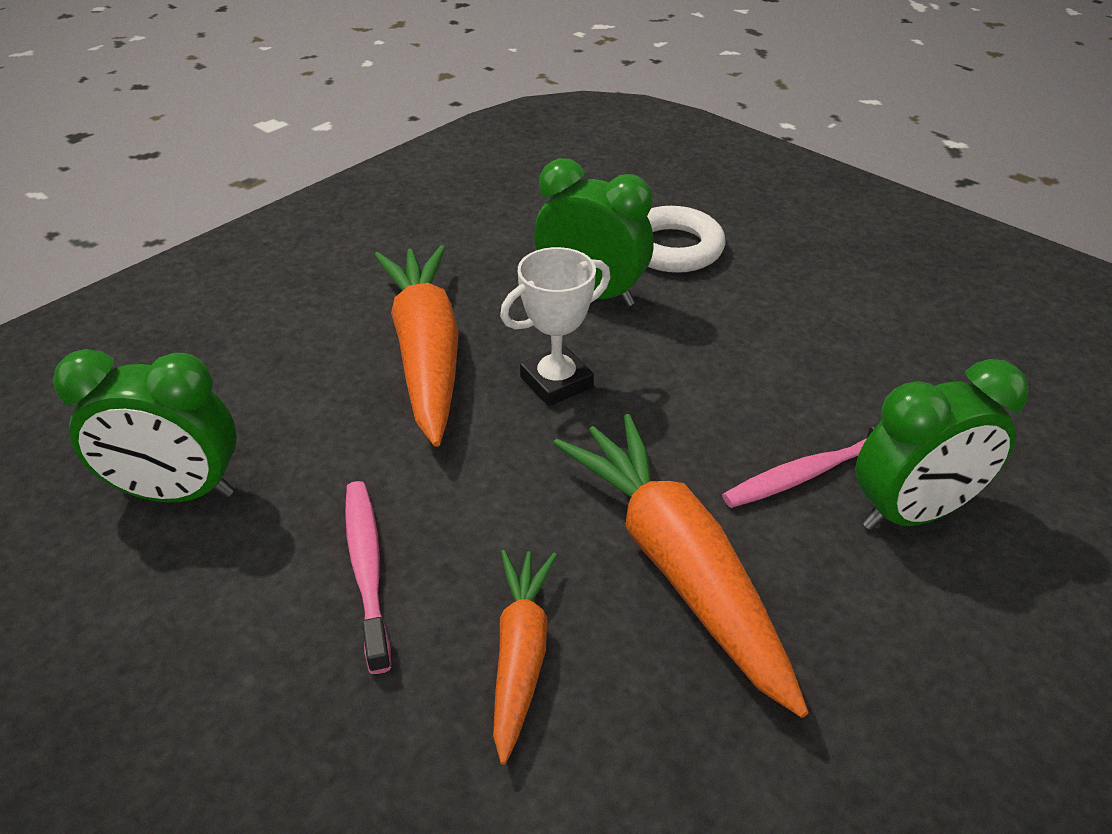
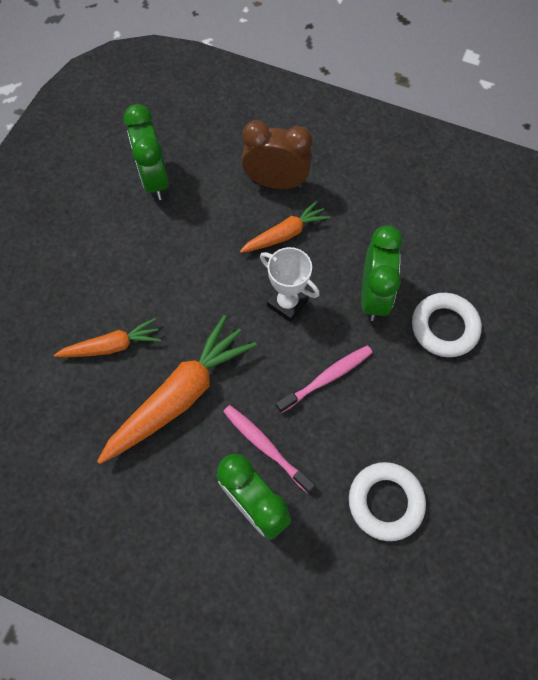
camera: 70 degrees right, 25 degrees up
pink toothbrush [345,481,391,674] -> pink toothbrush moved to [276,345,373,413]
orange carrot [374,245,459,447] -> orange carrot [240,200,330,253], size x0.57
none -> brown clock [242,120,312,189]
none -> white ring [349,462,426,541]

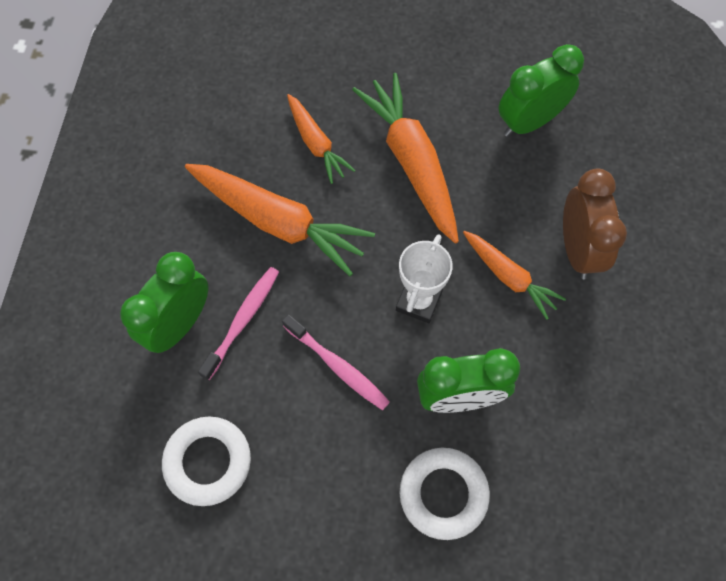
camera: 75 degrees right, 0 degrees up
none -> orange carrot [352,73,459,243]

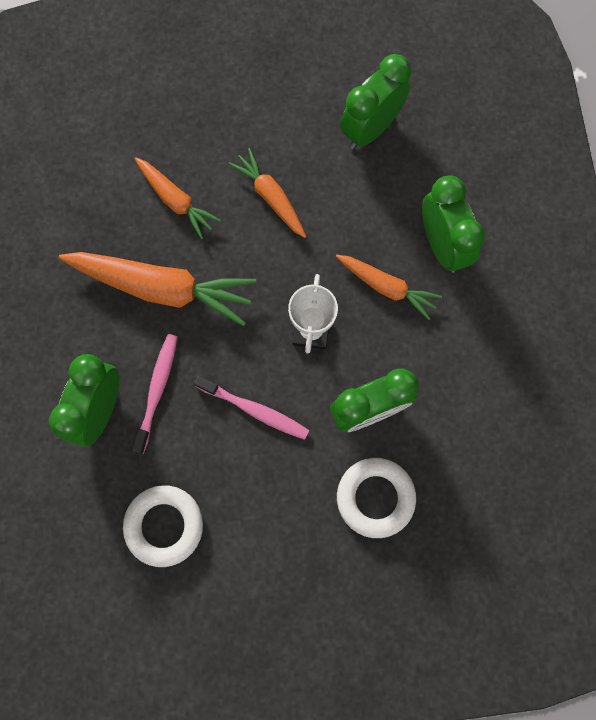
camera: 15 degrees left, 10 degrees up
orange carrot [352,73,459,243] -> orange carrot [228,148,306,238], size x0.57
brown clock [563,168,627,279] -> green clock [422,176,485,273]

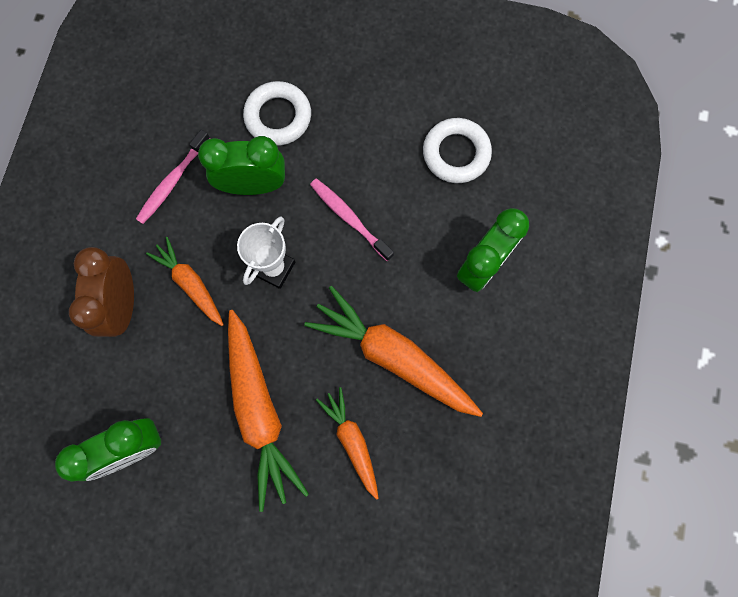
camera: 160 degrees left, 0 degrees up
pink toothbrush [132,334,177,454] -> pink toothbrush moved to [136,129,210,224]
orange carrot [228,148,306,238] -> orange carrot [228,310,309,512], size x1.75
green clock [422,176,485,273] -> brown clock [69,247,134,337]

